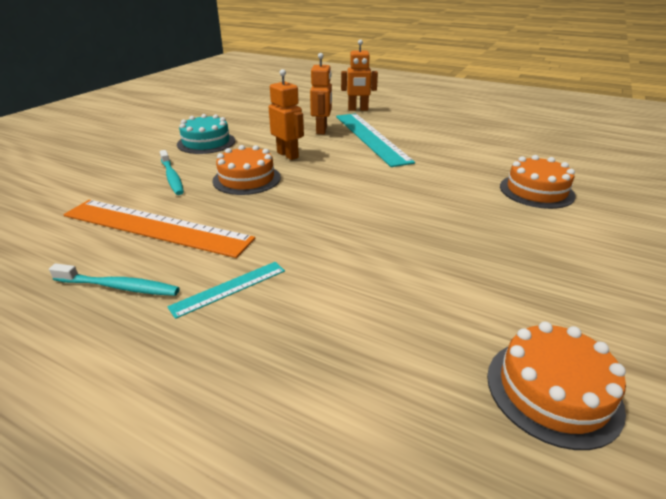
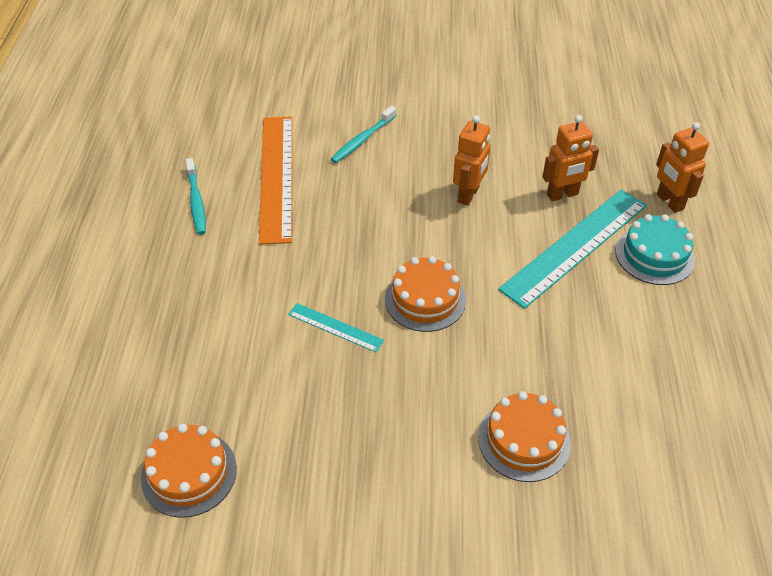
camera: 65 degrees right, 15 degrees up
turquoise ruler [167,262,285,319] -> turquoise ruler moved to [288,303,384,352]
turquoise cake [177,114,235,154] -> turquoise cake moved to [616,214,695,285]
orange cake [213,145,281,195] -> orange cake moved to [385,256,466,332]

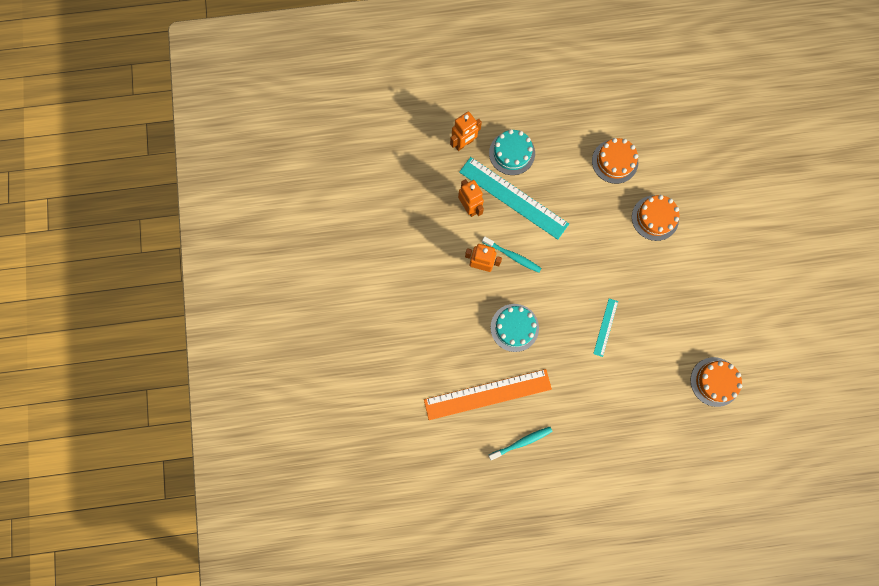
camera: 100 degrees left, 30 degrees up
turquoise toothbrush [331,106,397,163] -> turquoise toothbrush moved to [482,236,542,273]
orange cake [385,256,466,332] -> orange cake moved to [592,138,638,184]
none -> turquoise cake [491,304,539,352]

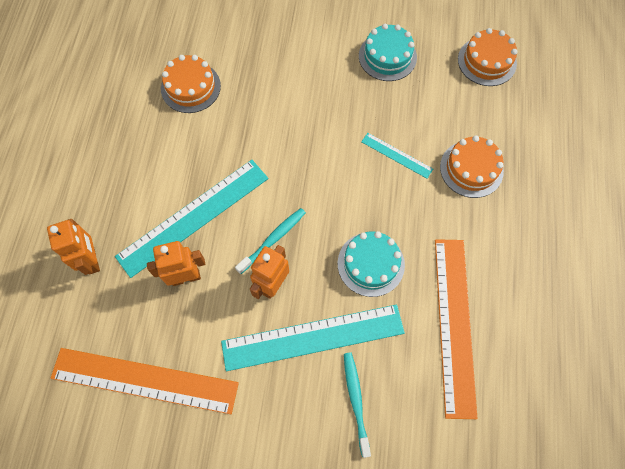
camera: 75 degrees left, 10 degrees down
turquoise cake [489,129,535,175] -> turquoise cake moved to [359,24,417,81]
turquoise toothbrush [489,427,552,460] -> turquoise toothbrush moved to [344,352,371,458]
orange cake [632,195,680,241] -> orange cake moved to [440,136,504,198]
none -> orange ruler [51,348,239,414]
none -> turquoise ruler [221,305,405,371]

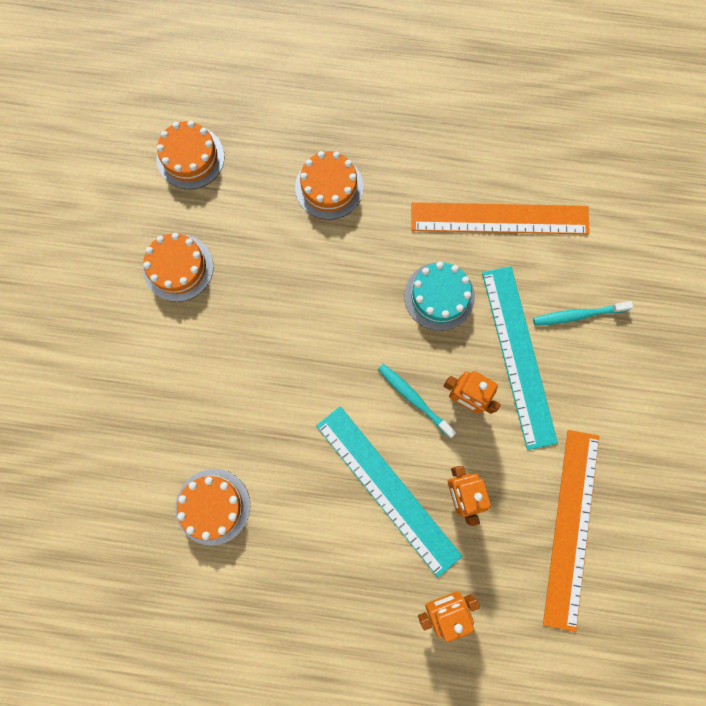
camera: 90 degrees left, 10 degrees up
turquoise cake [359,24,417,81] -> orange cake [143,233,213,302]
turquoise ruler [361,133,433,179] -> none

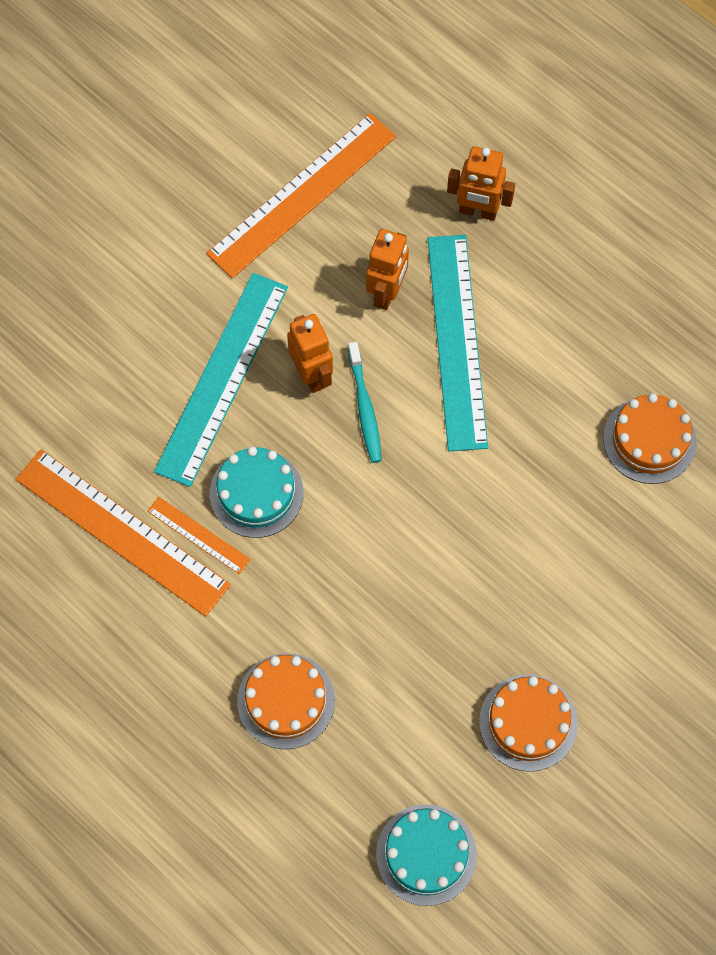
camera: 145 degrees left, 10 degrees down
orange cake [157,121,225,189] -> turquoise cake [376,804,477,906]
turquoise toothbrush [533,301,633,326] -> none
none -> orange ruler [147,497,251,574]

